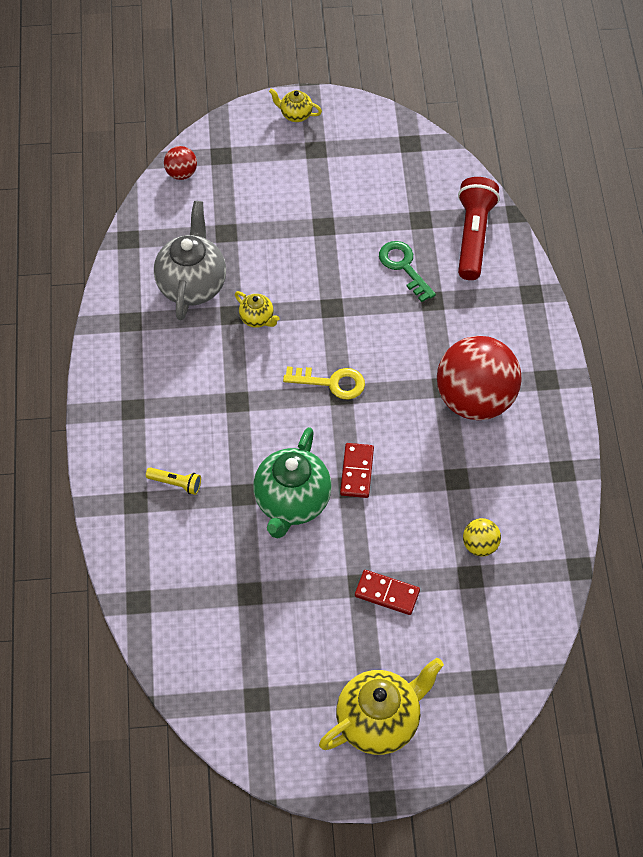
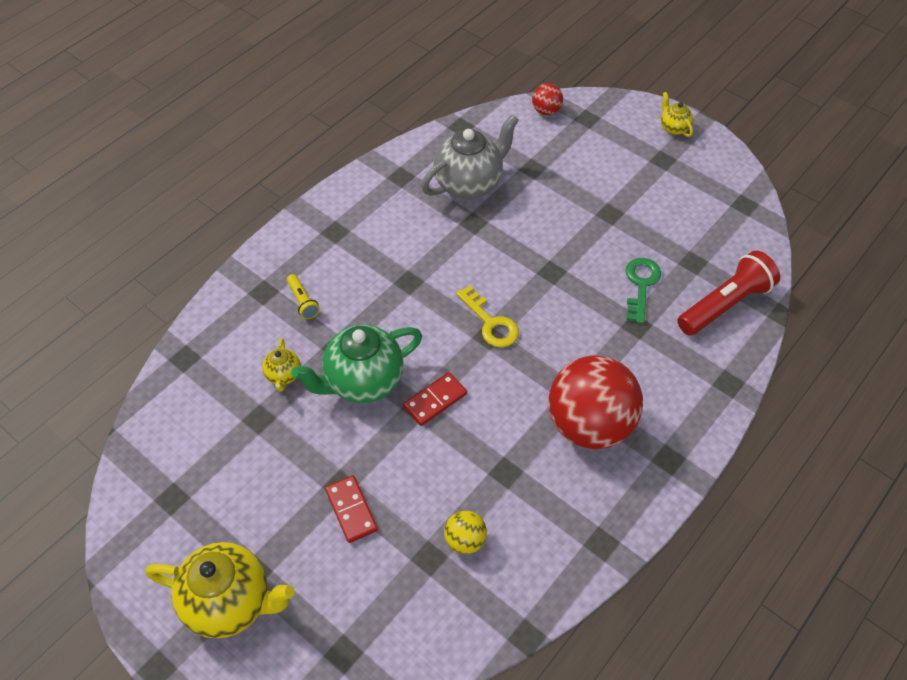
camera: 45 degrees right, 5 degrees down
yellow teapot [235,291,280,328] -> yellow teapot moved to [262,338,301,392]

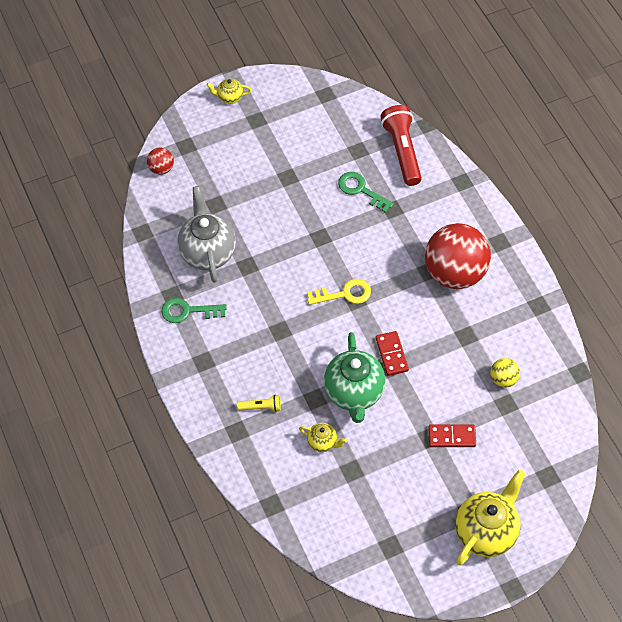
camera: 65 degrees left, 5 degrees up
none -> green key [161,298,227,323]

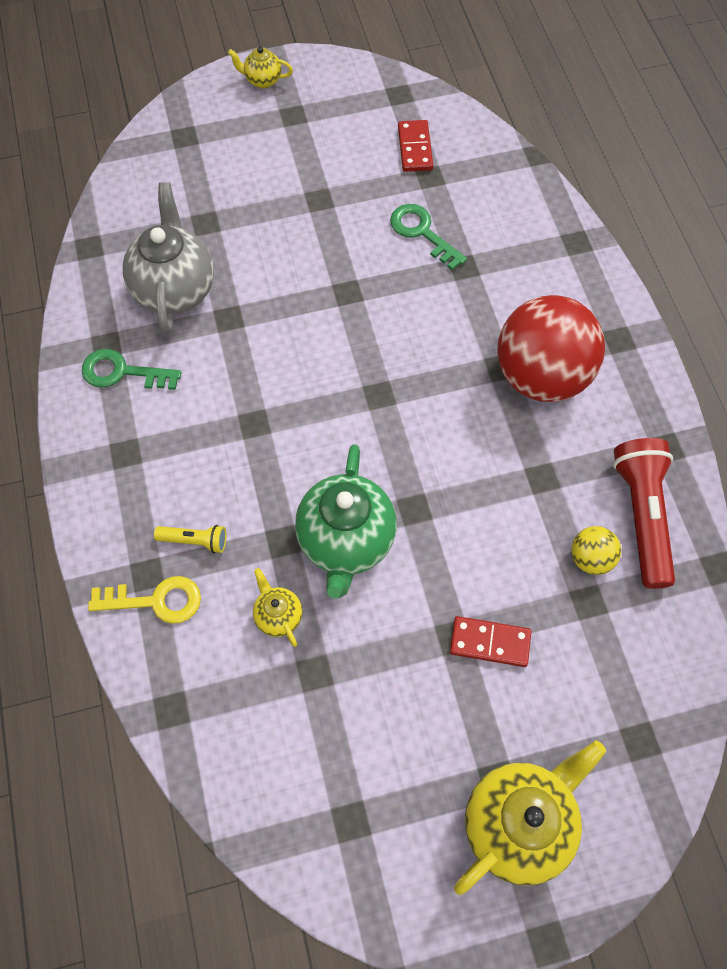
camera: 10 degrees right, 5 degrees up
red ball [147,148,174,175] -> none
yellow teapot [299,423,347,452] -> yellow teapot turned 150 degrees counterclockwise [253,568,302,647]
yellow key [307,279,371,305] -> yellow key moved to [88,576,201,624]
red domino [376,331,409,376] -> red domino moved to [398,120,433,172]
red flashlight [380,105,422,186] -> red flashlight moved to [613,438,675,589]

